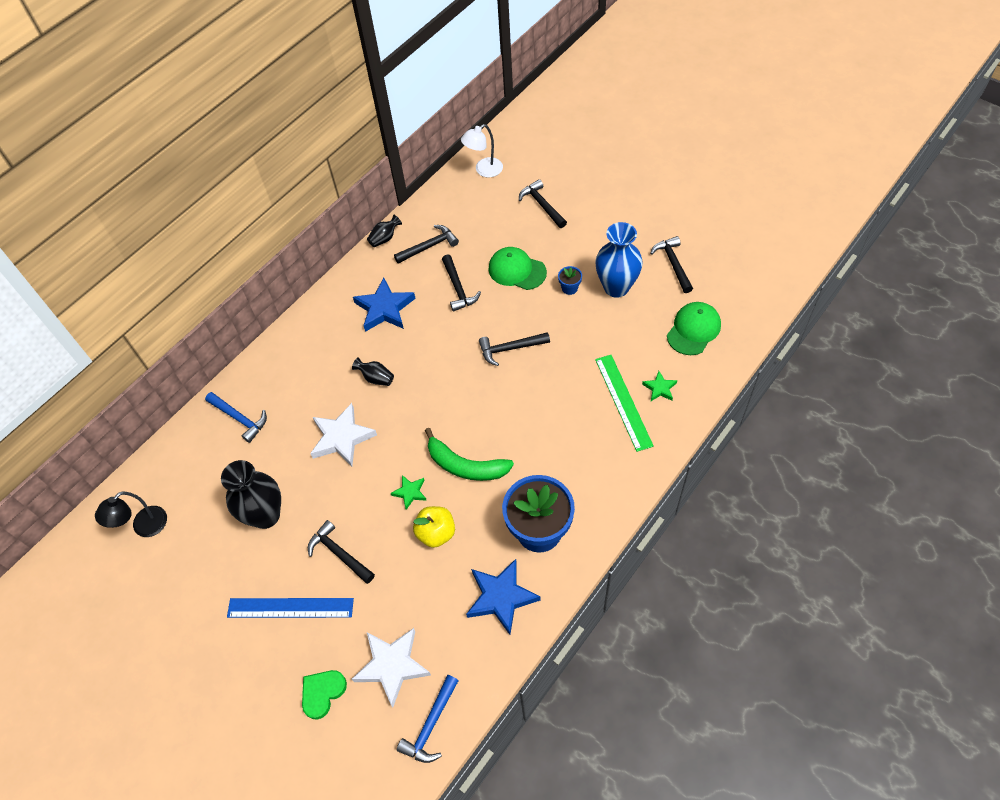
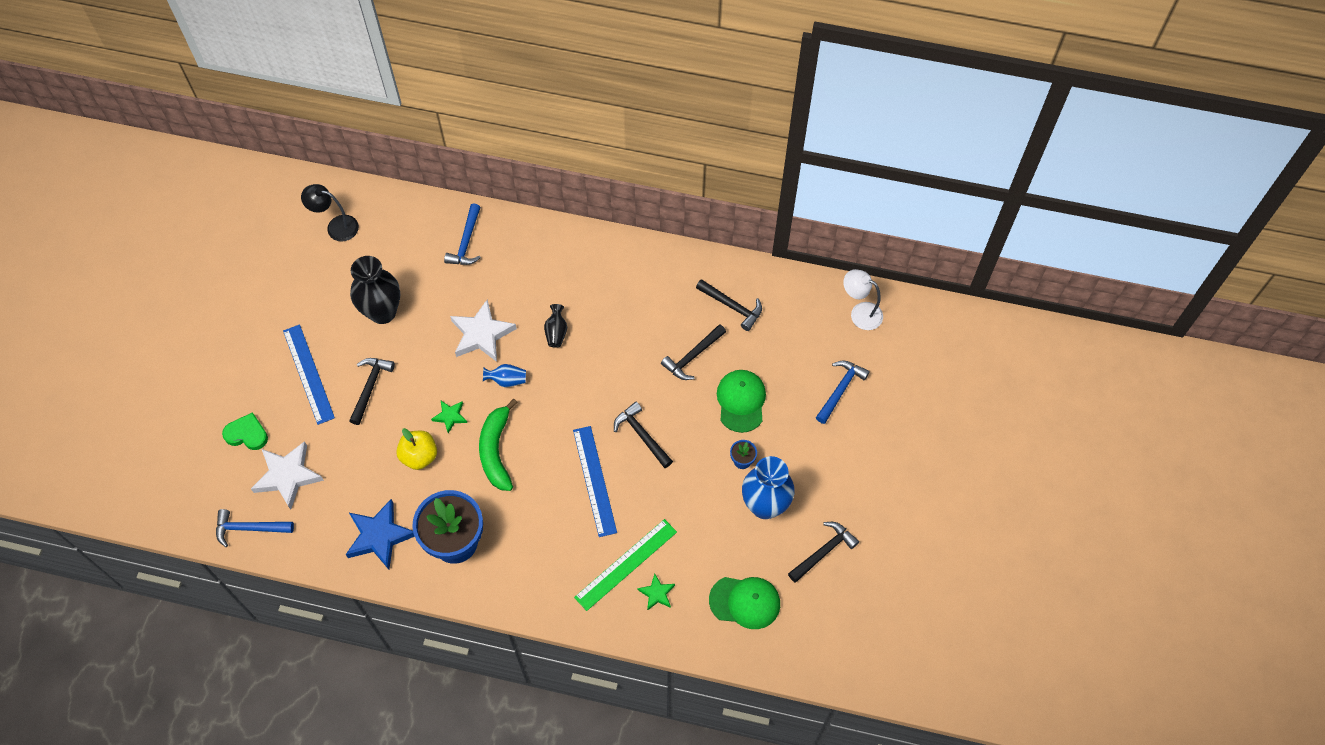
camera: 60 degrees right, 5 degrees up
blue star [353,277,416,332] -> none
black vase [367,215,402,247] -> none
black hammer [519,179,567,228] -> blue hammer [816,360,870,424]
none -> blue vase [483,364,526,387]
none -> blue ruler [573,426,617,537]

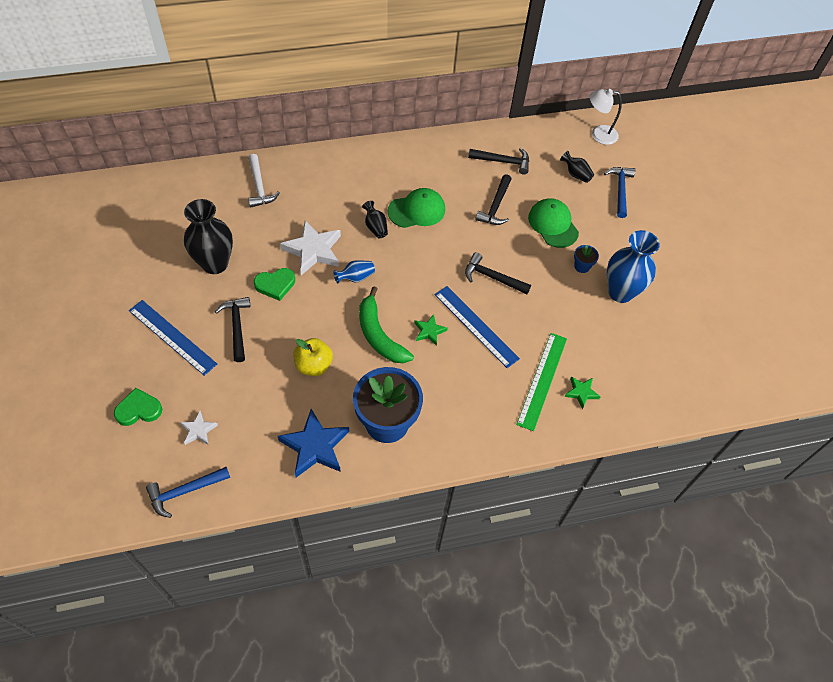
camera: 30 degrees left, 5 degrees down
white star [251,441,324,510] -> white star [180,411,218,445], size x0.52
black lamp [301,184,359,241] -> none
green star [431,401,467,434] -> green star moved to [414,314,448,346]
blue hammer [444,204,481,265] -> white hammer [248,154,280,208]
green cap [709,577,780,629] -> green cap moved to [388,188,445,228]
black hammer [788,522,859,583] -> none
none -> green heart [254,268,295,301]
none -> black vase [560,151,594,183]

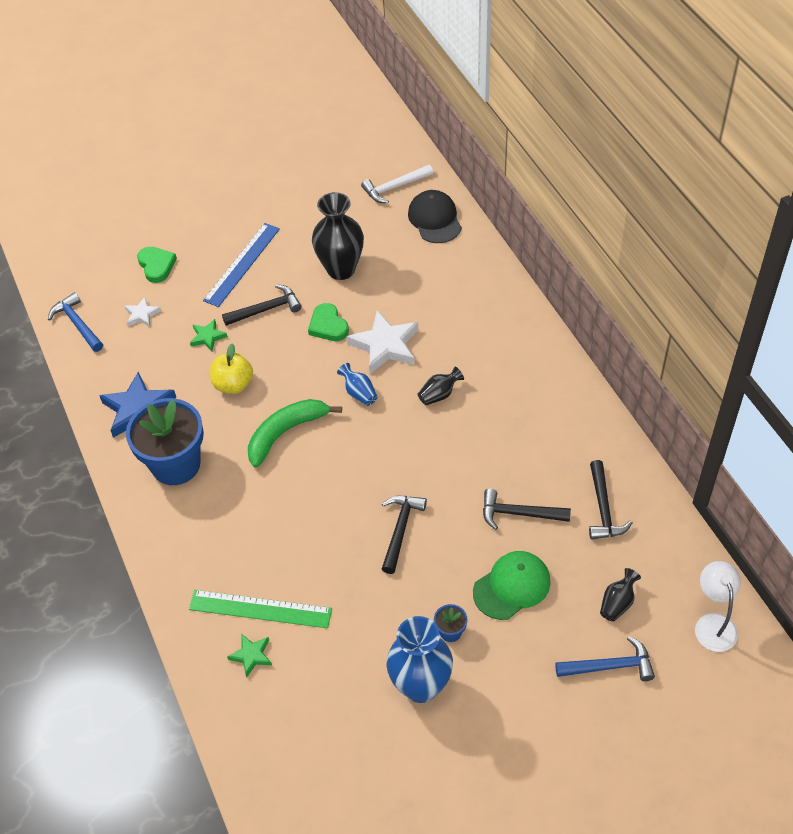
camera: 85 degrees right, 5 degrees down
white hammer [248,154,280,208] -> white hammer moved to [361,165,433,203]
green cap [388,188,445,228] -> none
green star [414,314,448,346] -> green star moved to [190,319,228,351]
blue ruler [435,286,520,368] -> none
none -> black cap [408,190,462,243]

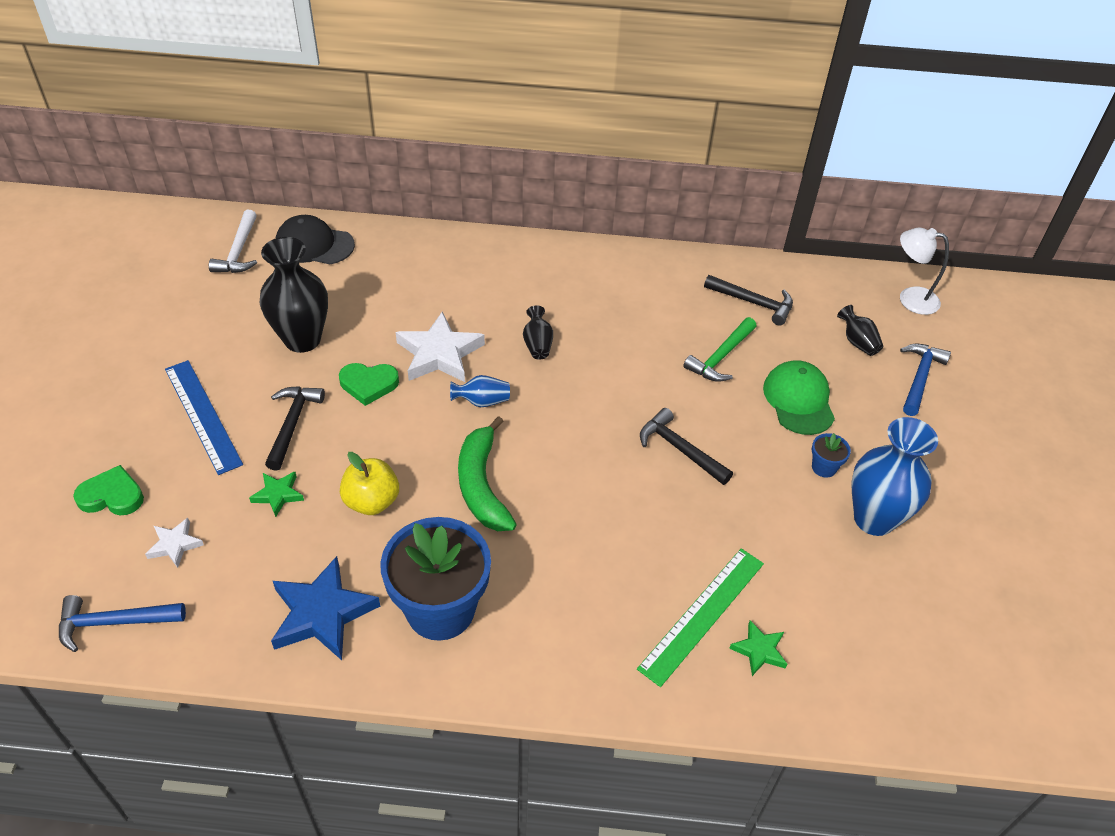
camera: 65 degrees left, 5 degrees down
black hammer [483,489,571,530] -> green hammer [683,317,756,382]

